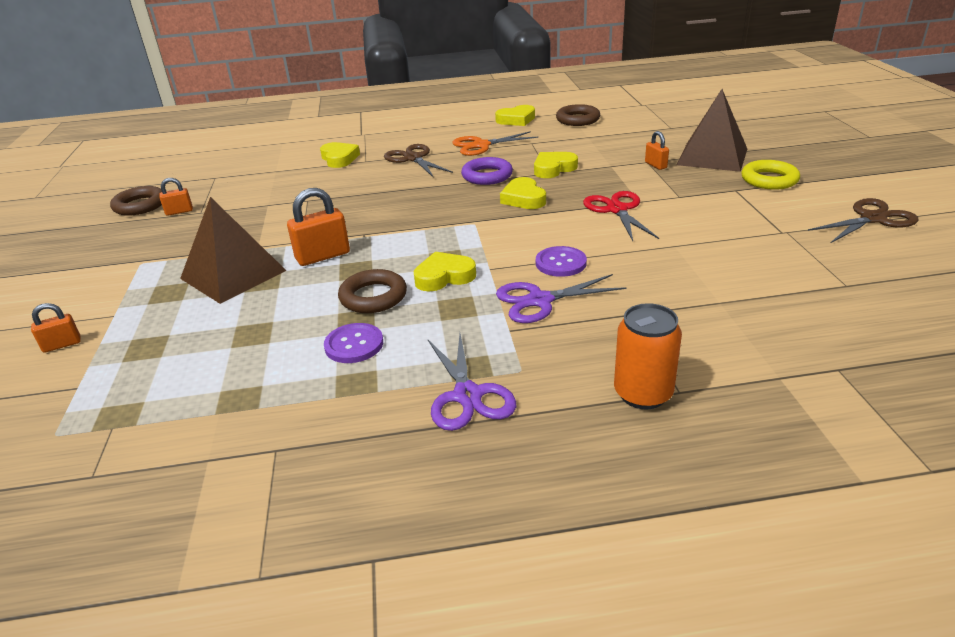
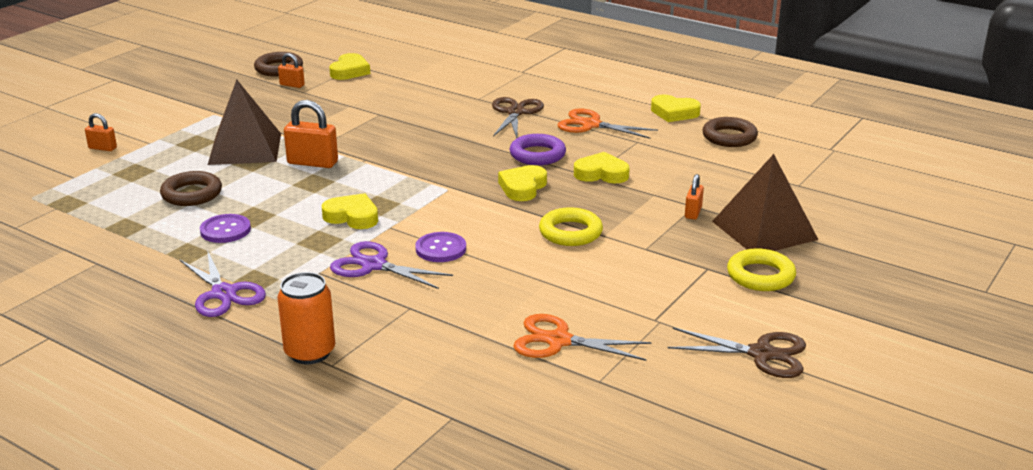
camera: 40 degrees right, 5 degrees down
yellow heart [320,142,360,168] -> yellow heart moved to [329,53,370,80]
brown ring [338,269,407,313] -> brown ring moved to [160,171,222,206]
purple scissors [428,334,516,431] -> purple scissors turned 60 degrees counterclockwise [179,250,266,317]
red scissors [583,191,659,241] -> yellow ring [539,207,603,246]
none -> orange scissors [513,314,652,361]

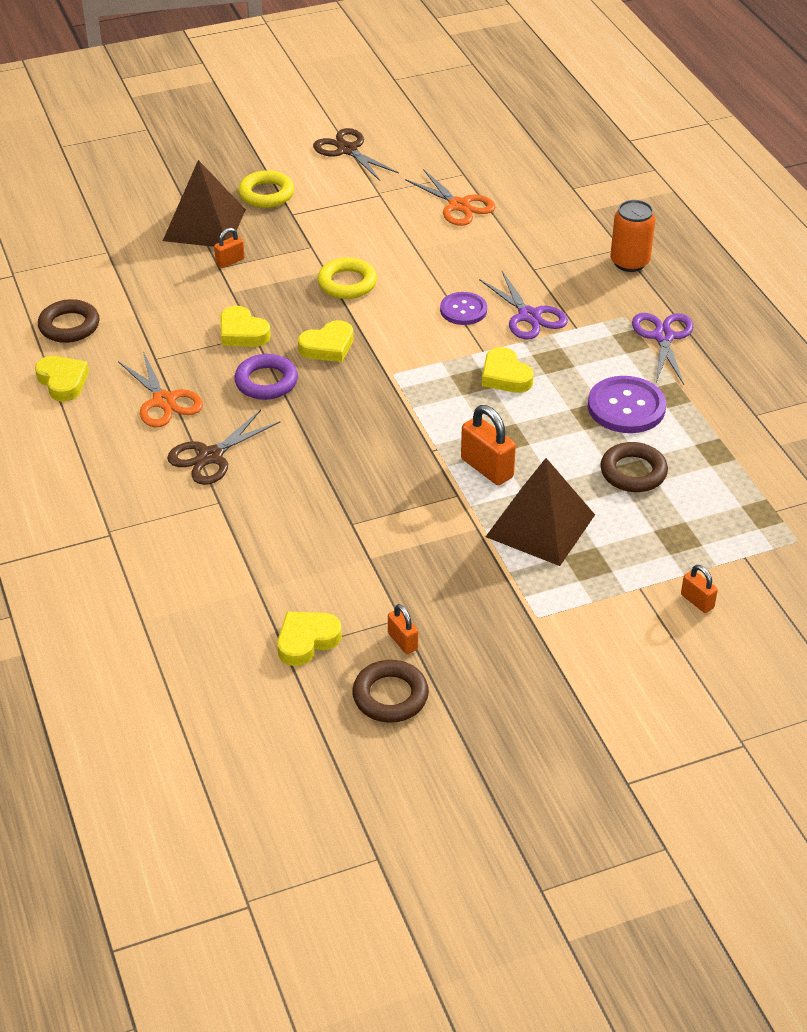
camera: 145 degrees left, 15 degrees up
purple button [200,214,251,243] -> purple button [588,376,666,433], size x1.55

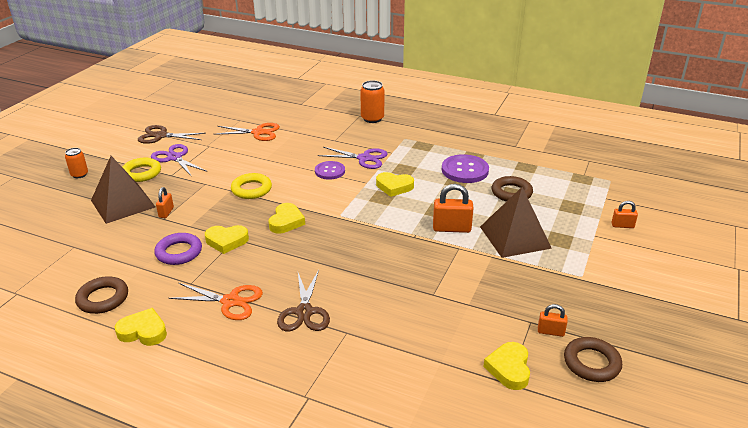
camera: 45 degrees left, 10 degrees down
purple ring [234,354,298,400] -> purple ring moved to [154,233,202,265]
purple scissors [632,313,694,385] -> purple scissors moved to [151,144,207,177]
none -> orange can [65,148,88,178]

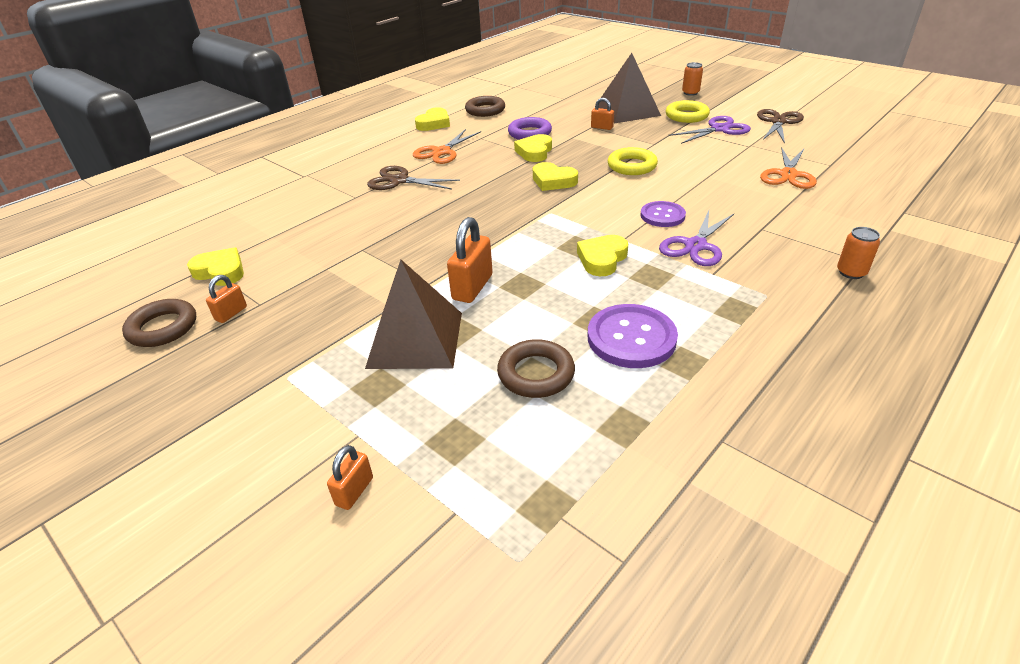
camera: 110 degrees right, 5 degrees up
orange can [360,80,384,123] -> orange can [837,227,880,279], size x0.64

